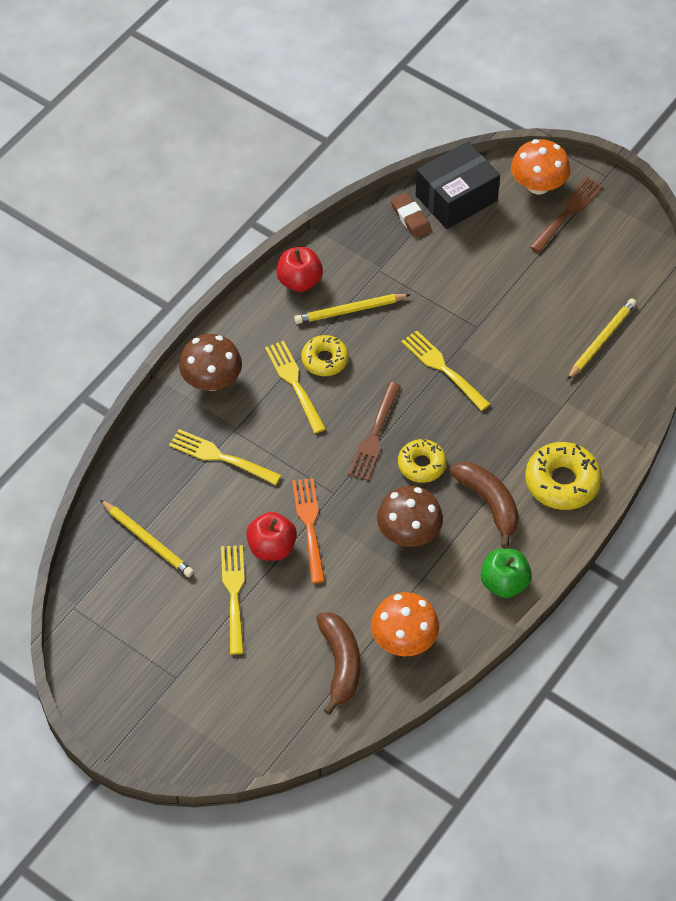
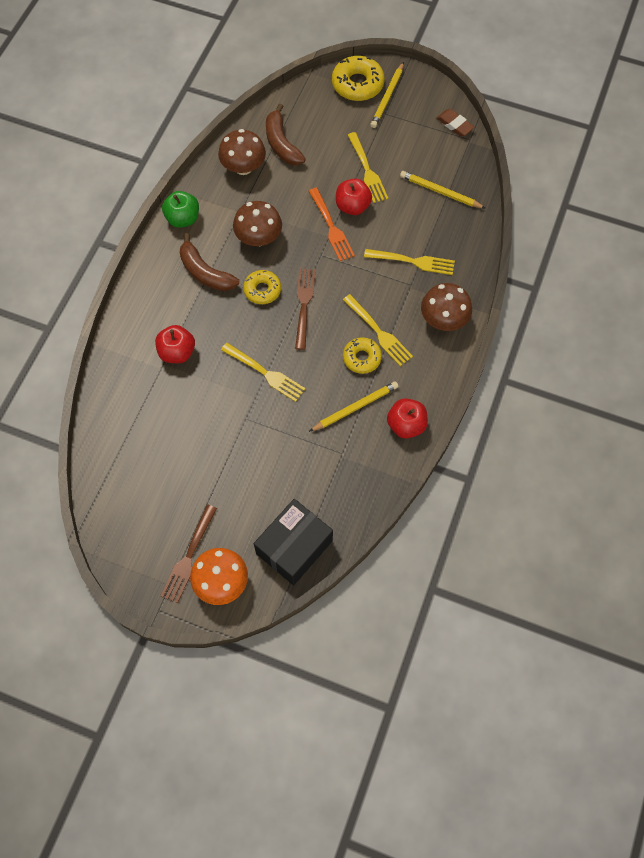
camera: 165 degrees right, 10 degrees up
orange mushroom [371,592,439,656] -> brown mushroom [218,129,266,175]
brown eraser [391,193,431,238] -> brown eraser moved to [437,109,475,137]
yellow donut [525,442,602,510] -> yellow donut moved to [332,56,385,101]
yellow pencil [567,298,636,380] -> yellow pencil moved to [370,62,404,128]
none -> red apple [155,325,195,363]

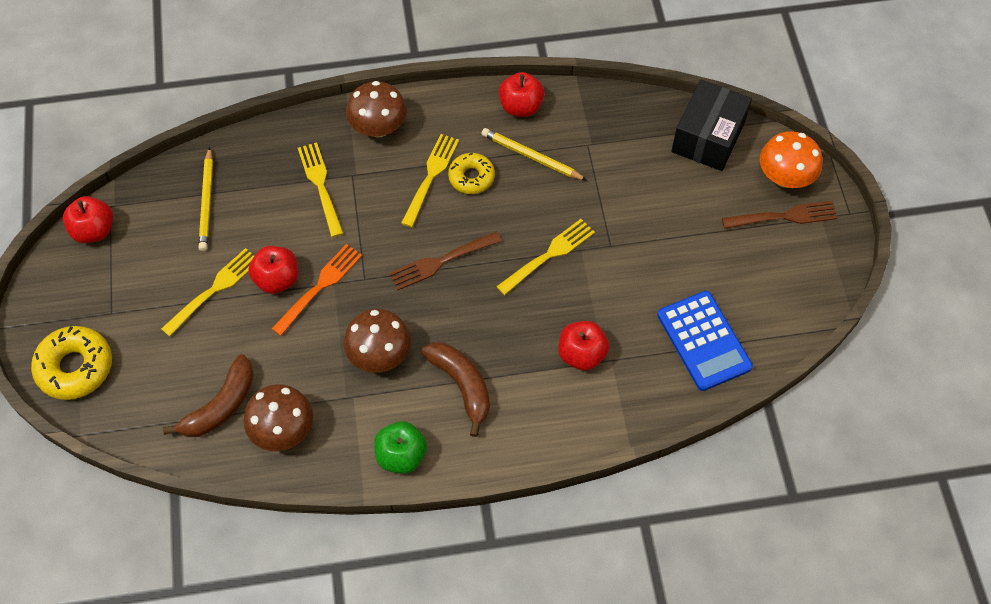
camera: 120 degrees left, 5 degrees down
brown banana [180,233,239,291] -> brown banana turned 45 degrees counterclockwise [422,342,490,437]
yellow fork [221,343,306,402] -> yellow fork turned 45 degrees clockwise [496,219,595,295]
yellow donut [243,270,281,304] -> none
black box [254,499,333,585] -> black box turned 75 degrees counterclockwise [671,79,752,171]
yellow pencil [370,62,404,128] -> none
brown eraser [437,109,475,137] -> red apple [63,196,113,243]
none -> blue calculator [657,291,753,391]

